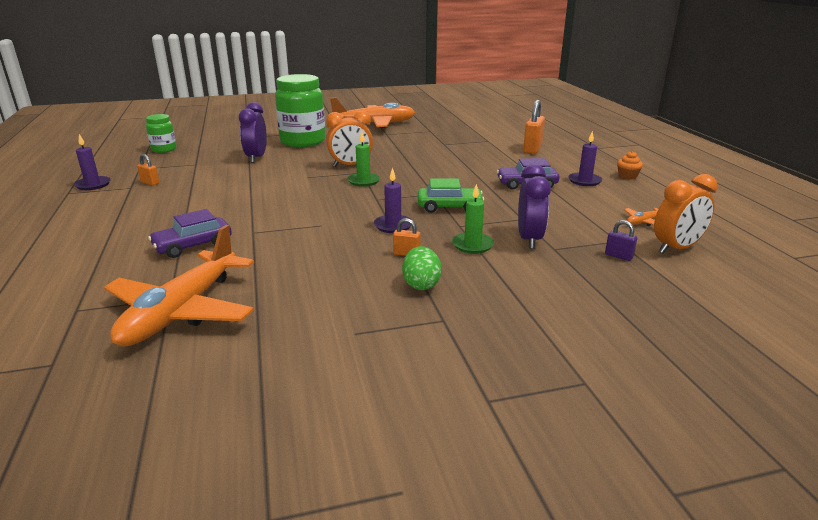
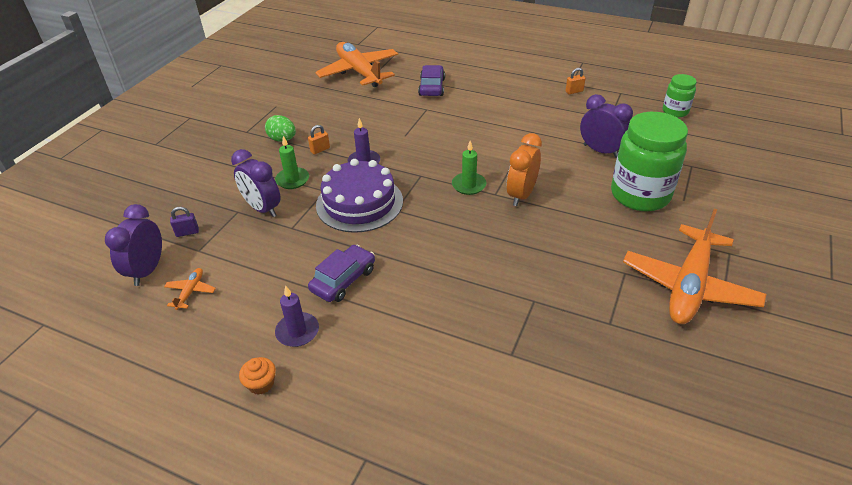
camera: 130 degrees right, 15 degrees up
purple candle [74,134,111,190] -> none
green car [418,179,484,213] -> purple cake [316,159,403,233]
orange padlock [523,100,545,154] -> none
orange clock [654,174,718,253] -> purple clock [105,204,162,286]

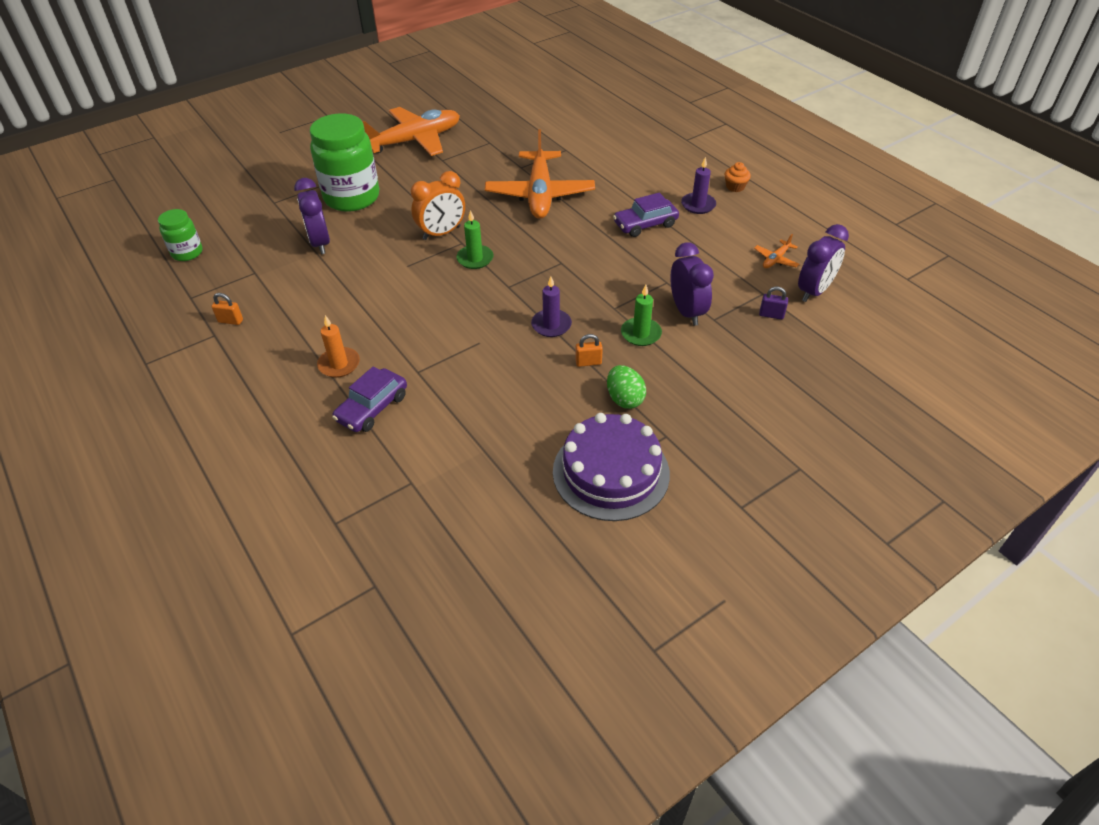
camera: 150 degrees left, 5 degrees up
orange plane [315,42,398,87] -> orange plane moved to [485,129,595,219]
purple cake [316,159,403,233] -> purple cake moved to [553,413,670,521]
none -> orange candle [317,315,360,378]

